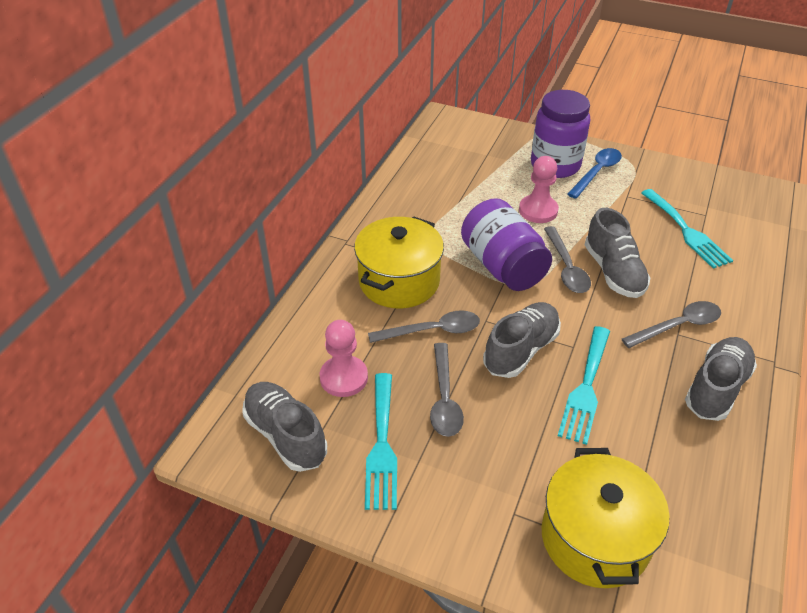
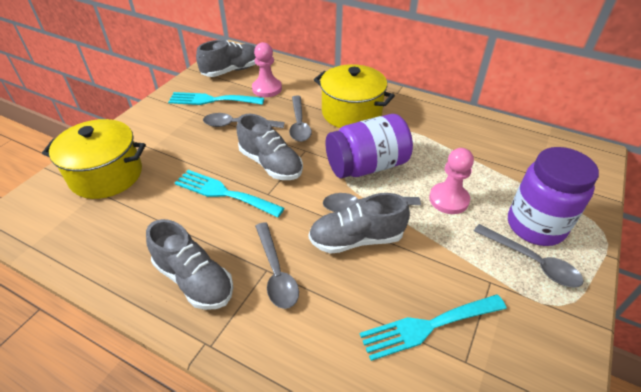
camera: 95 degrees right, 0 degrees up
blue spoon [567,148,622,199] -> grey spoon [474,224,584,288]

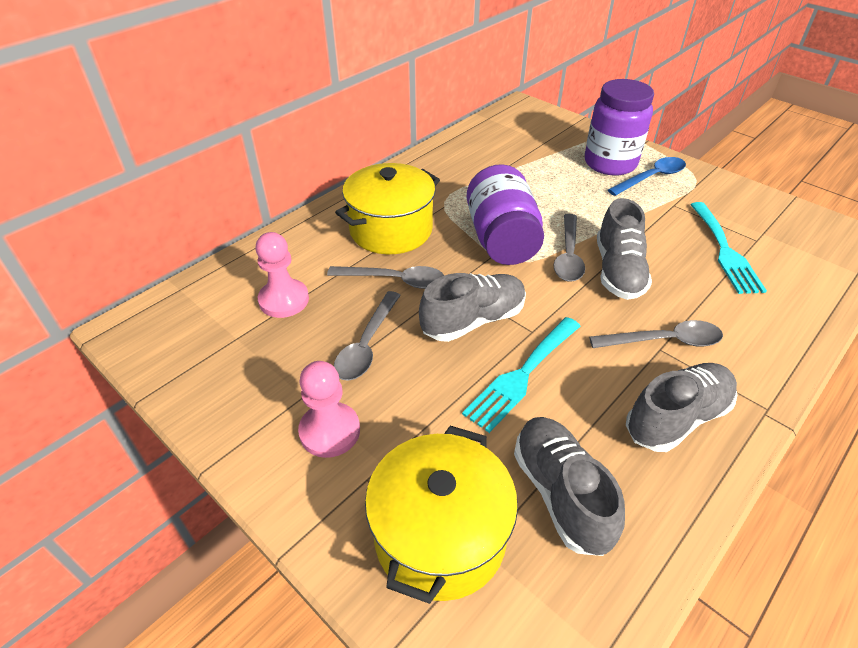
camera: 75 degrees left, 0 degrees up
turquoise fork [168,92,264,105] -> none
grey shoe [196,40,256,77] -> grey shoe moved to [514,417,625,556]
pink pawn [429,148,474,214] -> pink pawn moved to [298,361,360,458]
grey spoon [474,224,584,288] -> blue spoon [608,157,686,196]

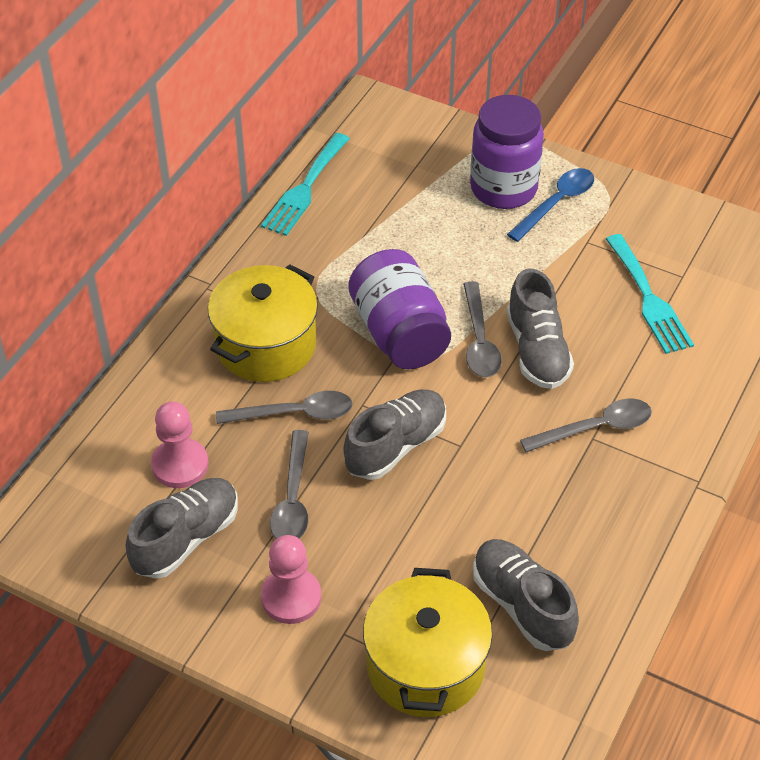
camera: 15 degrees left, 5 degrees up
turquoise fork [462,317,580,433] -> turquoise fork moved to [261,133,350,236]
grey shoe [626,363,737,452] -> grey shoe moved to [126,478,238,579]

